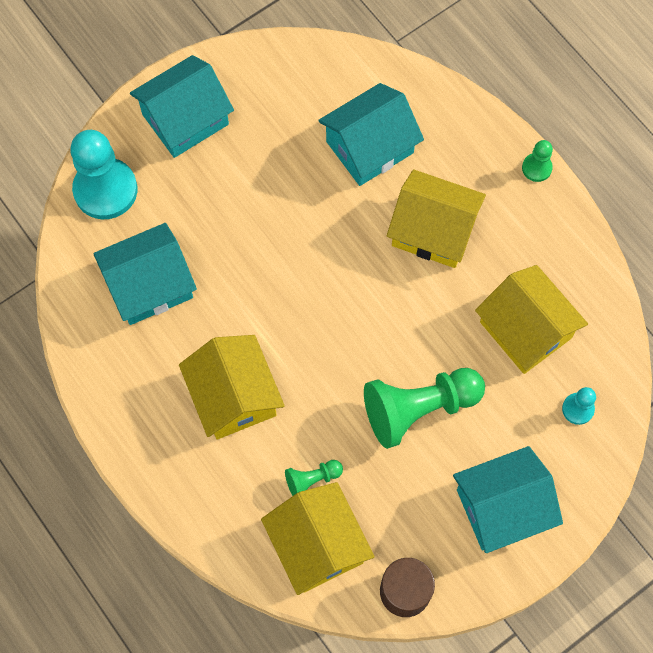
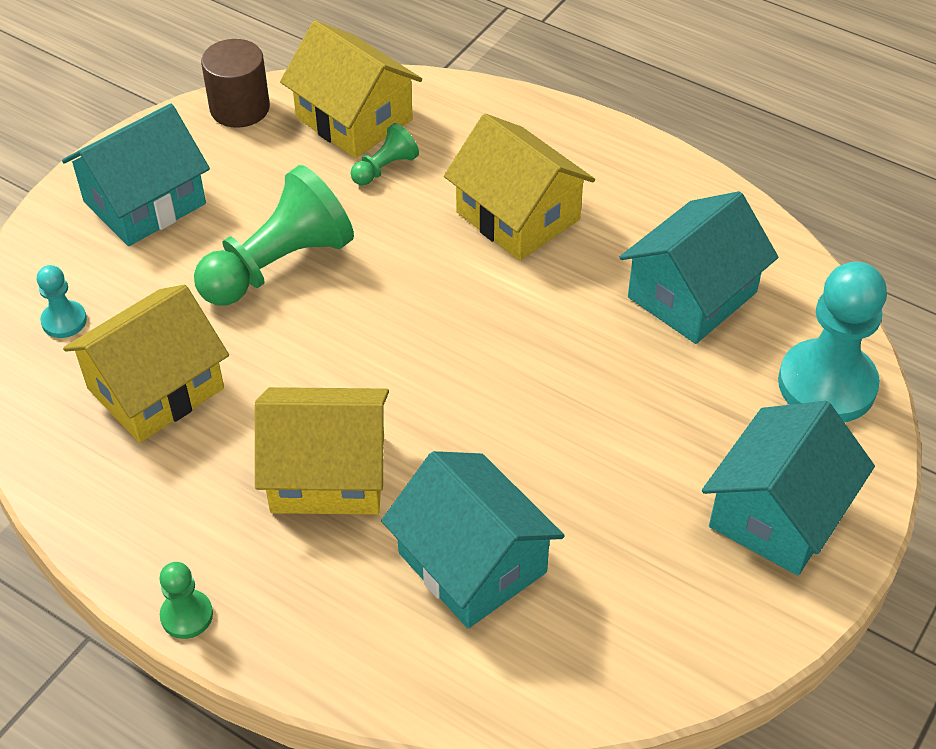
camera: 160 degrees right, 20 degrees down
turquoise house [318,83,424,186] -> turquoise house turned 75 degrees counterclockwise [381,451,565,628]
yellow house [475,265,588,374] -> yellow house turned 75 degrees counterclockwise [63,284,229,443]

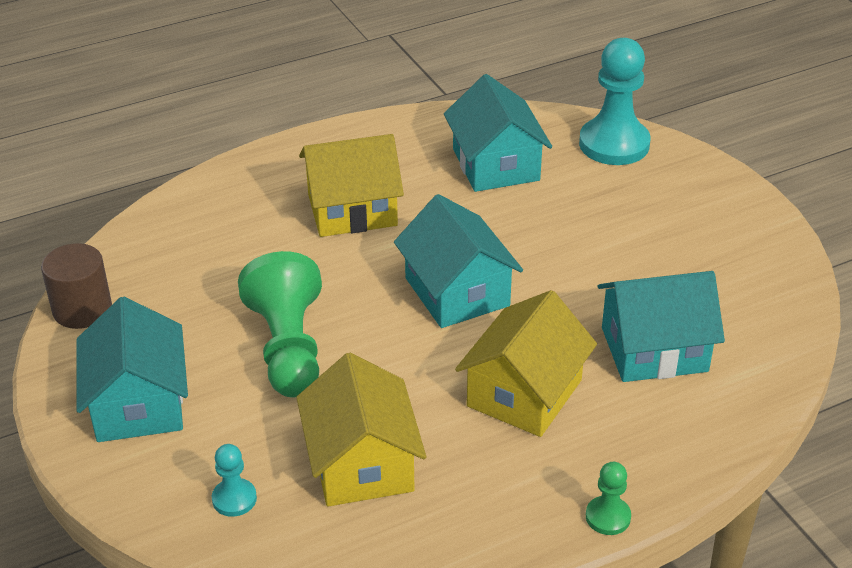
camera: 60 degrees left, 10 degrees down
yellow house [280,21,422,158] -> none
green pawn [350,123,419,185] -> none
turquoise house [702,401,875,576] -> turquoise house moved to [394,194,523,328]

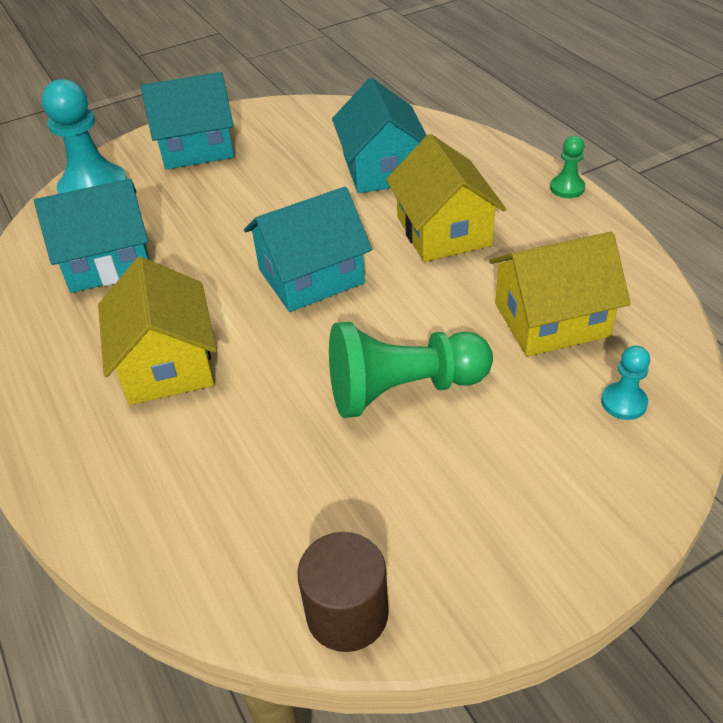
camera: 90 degrees left, 5 degrees up
turquoise house [76,297,188,442] -> turquoise house moved to [141,72,234,170]
yellow house [455,290,597,437] -> yellow house turned 45 degrees clockwise [386,134,506,262]

